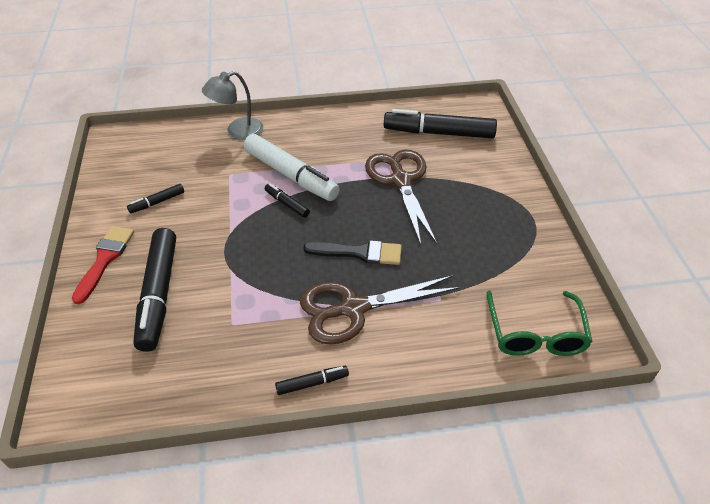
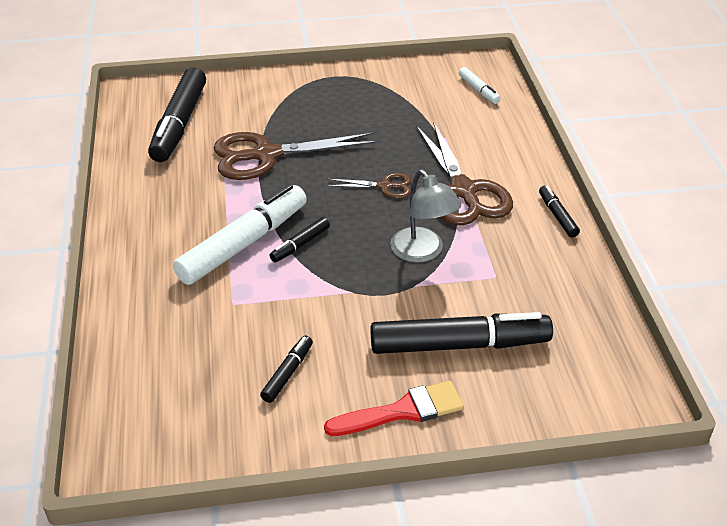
camera: 90 degrees left, 5 degrees down
red brush [72,226,134,304] -> red brush turned 150 degrees clockwise [324,381,464,436]
black marker [127,184,184,213] -> black marker turned 120 degrees counterclockwise [260,336,313,403]
grey lamp [202,71,263,140] -> grey lamp moved to [390,169,461,263]
black brush [304,240,402,265] -> brown scissors [327,173,412,199]
green glasses [487,291,593,356] -> white marker [459,67,501,104]

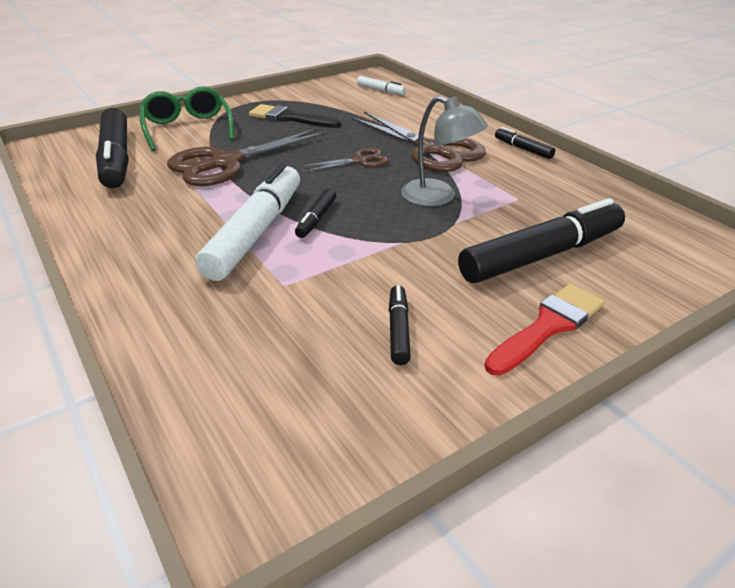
camera: 25 degrees left, 5 degrees down
none -> green glasses [140,86,234,151]
none -> black brush [249,104,341,128]

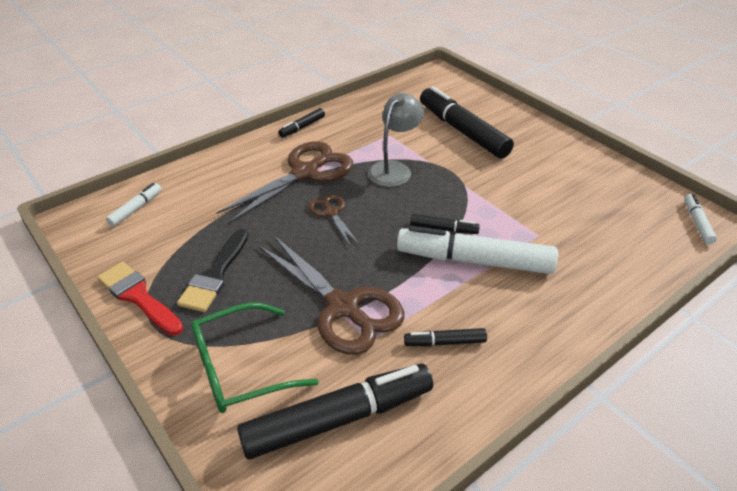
camera: 95 degrees left, 5 degrees up
black marker [389,285,411,365] -> black marker moved to [404,328,487,347]
red brush [485,284,604,376] -> red brush moved to [97,262,183,336]
none -> white marker [684,194,717,245]

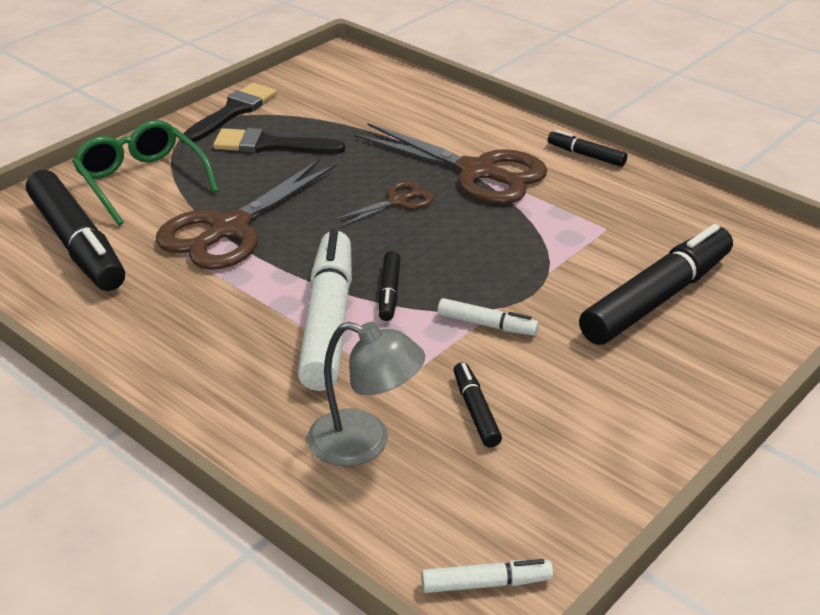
camera: 80 degrees right, 5 degrees down
red brush [97,262,183,336] -> black brush [183,82,277,142]
white marker [106,183,162,227] -> white marker moved to [438,298,539,336]
grey lamp [368,93,424,187] -> grey lamp moved to [307,322,425,466]
black marker [404,328,487,347] -> black marker moved to [454,362,502,448]

